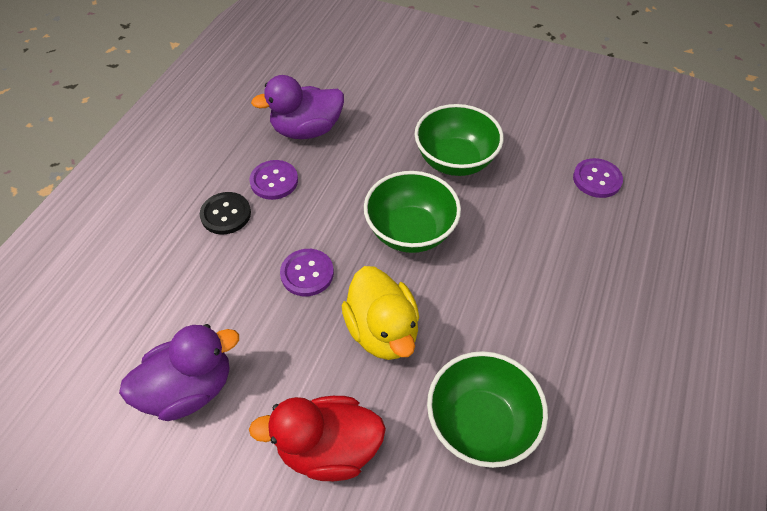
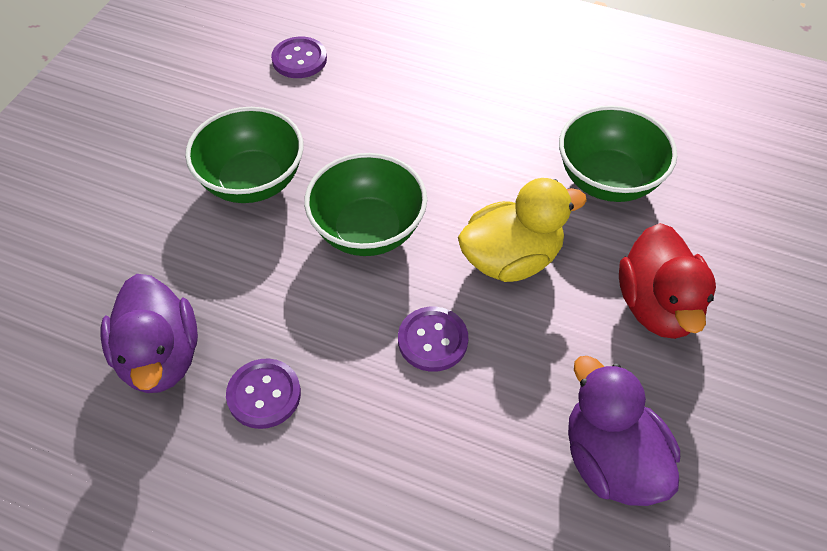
camera: 90 degrees left, 0 degrees up
black button [200,192,251,234] -> none

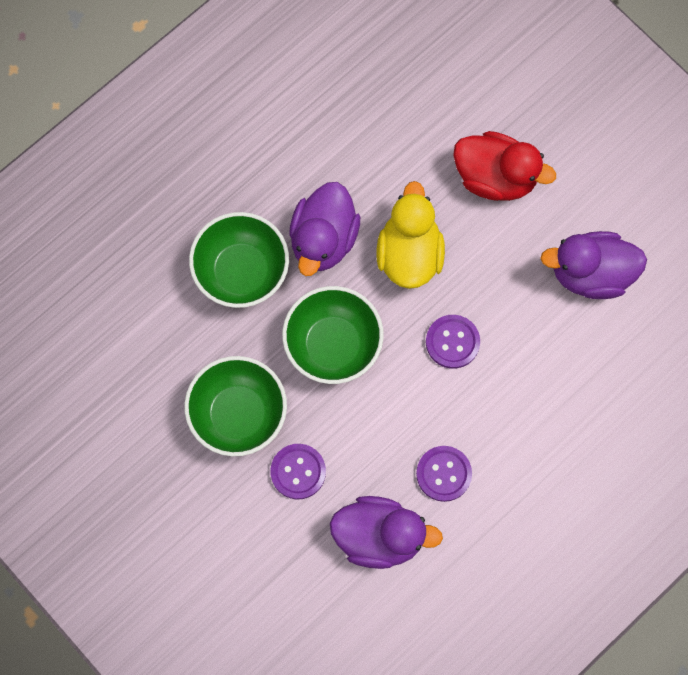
camera: 65 degrees left, 20 degrees up
purple button [271,37,327,78] -> purple button moved to [270,444,326,499]
green bowl [559,105,677,202] -> green bowl moved to [189,212,289,308]
none -> purple duck [289,182,360,276]

